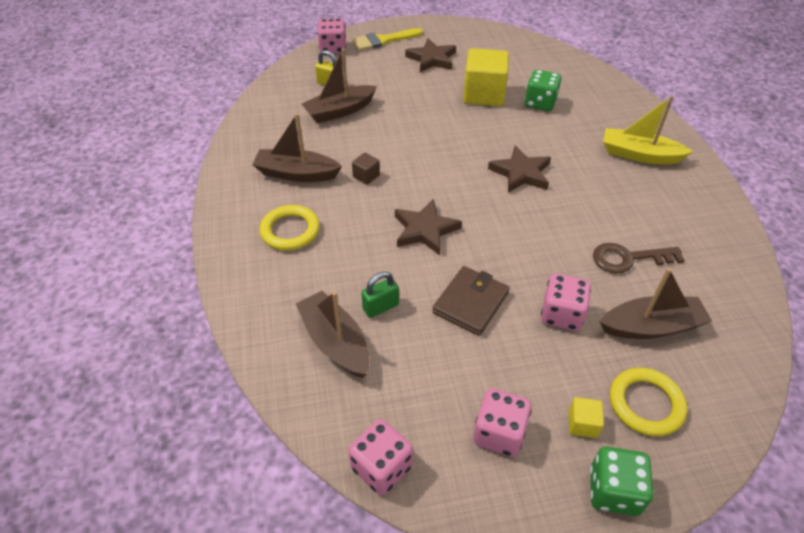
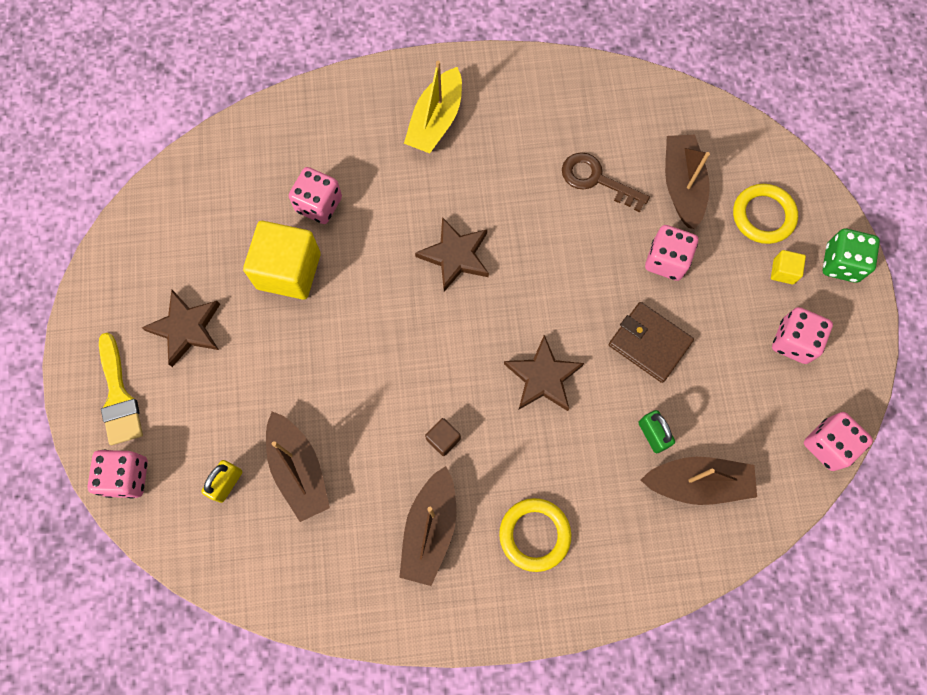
camera: 85 degrees left, 25 degrees up
brown boat [296,291,370,378] -> brown boat turned 150 degrees counterclockwise [640,457,757,505]
green dice [525,70,561,111] -> pink dice [289,167,342,224]
brown key [593,243,685,274] -> brown key turned 120 degrees clockwise [562,152,650,212]

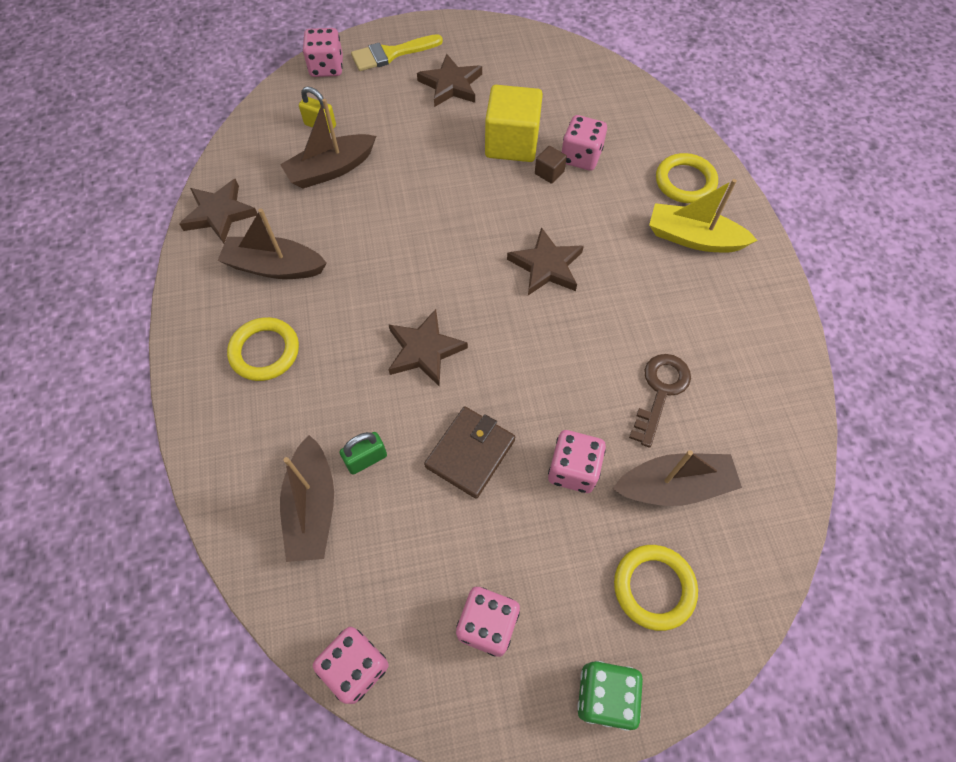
camera: 85 degrees right, 10 degrees down
brown cube [425,418,461,456] -> brown cube moved to [535,146,567,184]
yellow cube [771,250,806,284] -> none
none -> brown star [179,179,257,243]
none -> yellow ring [656,153,718,203]

